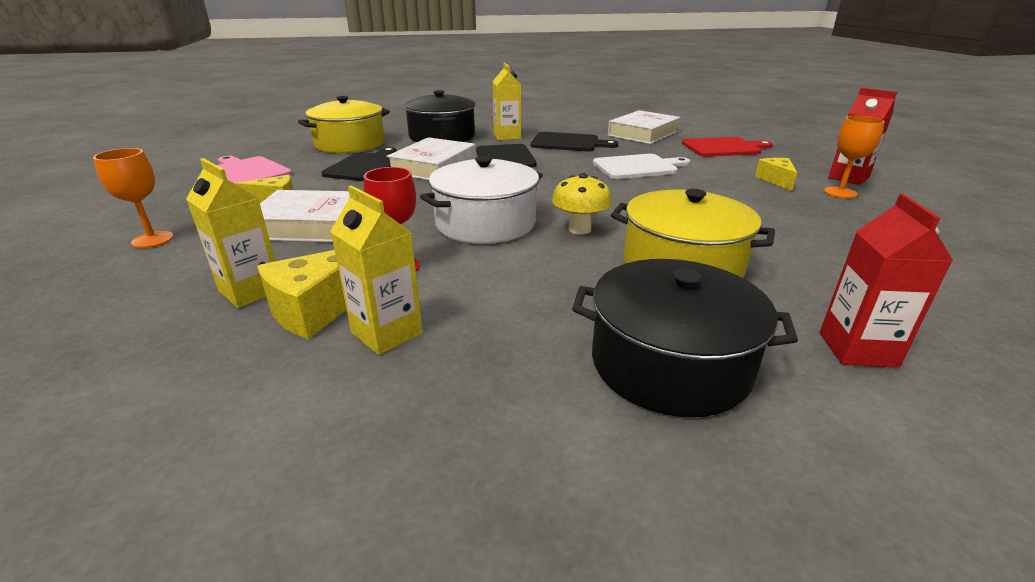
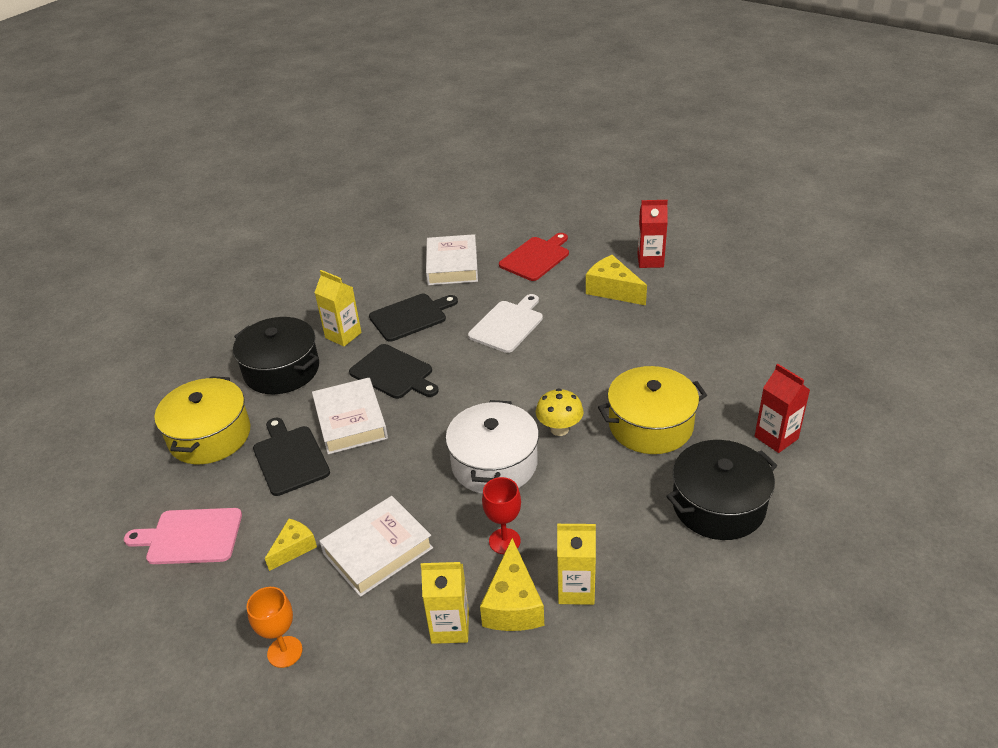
camera: 40 degrees left, 10 degrees up
yellow cheese [755,158,797,191] -> yellow cheese [586,255,647,305], size x1.59
orange goblet [824,116,885,198] -> none

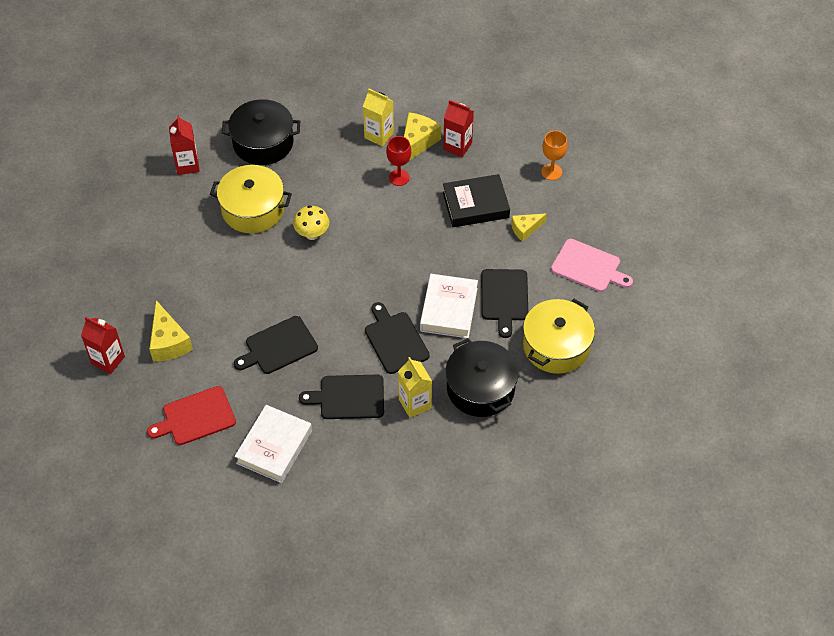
camera: 155 degrees left, 15 degrees up
white book [319,496,433,597] -> black book [443,174,510,227]
yellow carton [421,562,469,644] -> red carton [443,100,474,157]
white pot [445,400,539,494] -> none
white cutting board [468,294,543,353] -> black cutting board [234,316,318,374]

